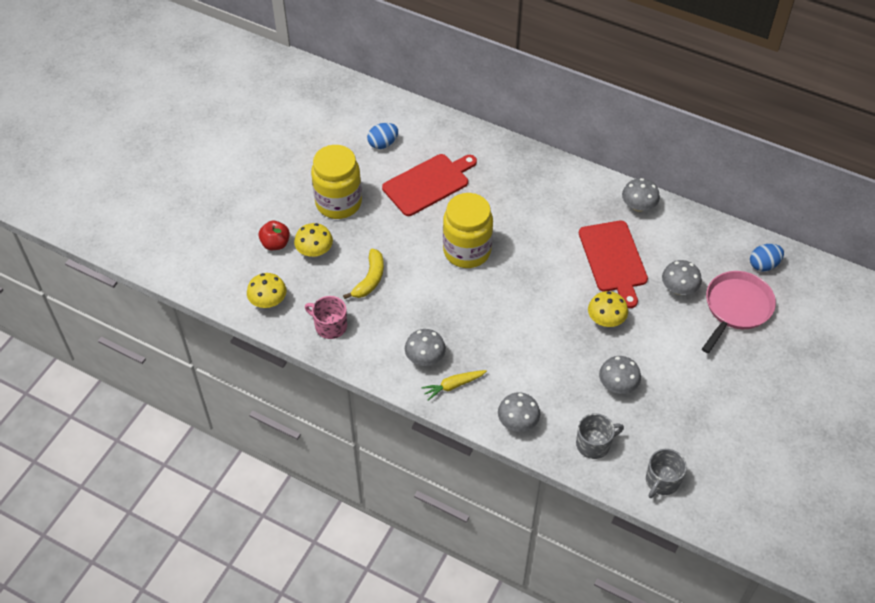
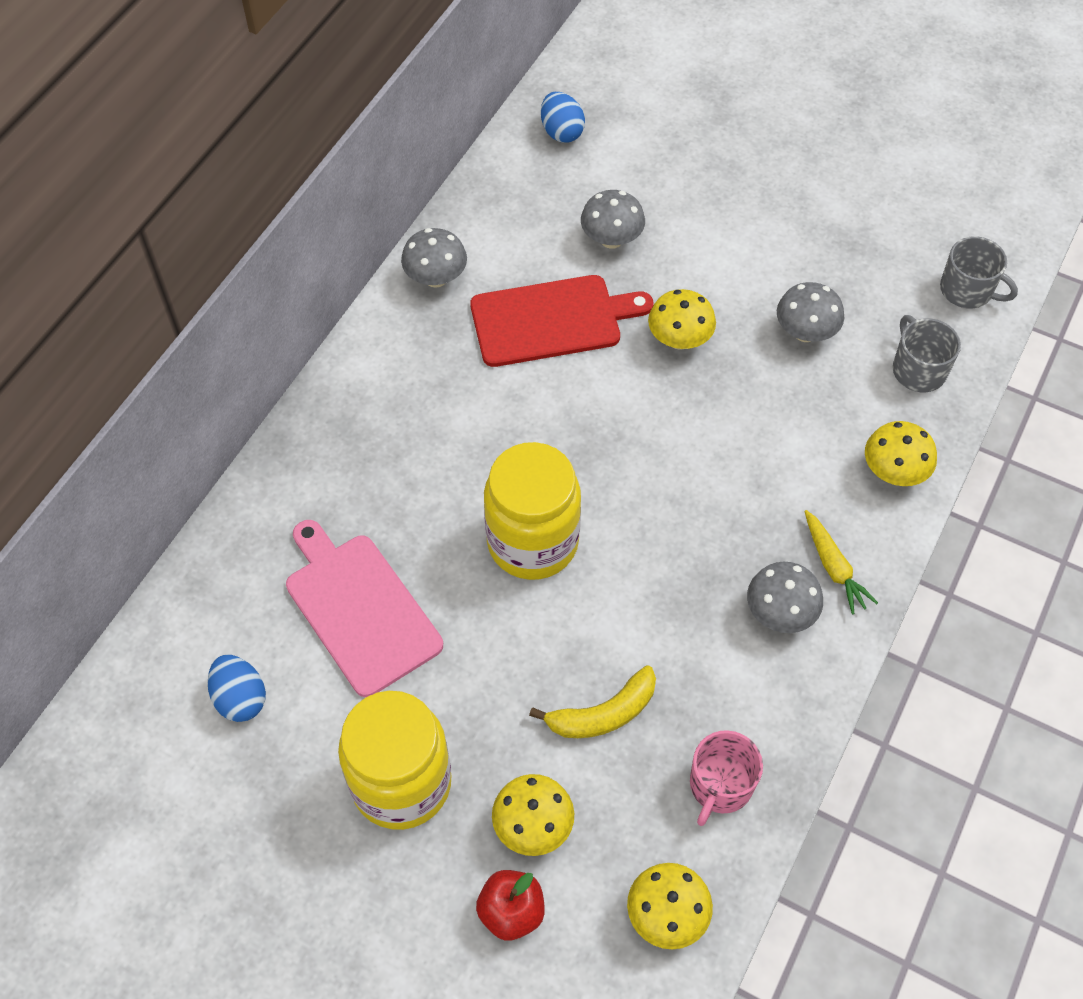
camera: 90 degrees left, 5 degrees up
yellow banana [343,249,384,299] -> yellow banana turned 135 degrees clockwise [529,665,656,738]
red cutting board [382,154,477,216] -> pink cutting board [286,520,443,697]
grey mushroom [498,392,540,432] -> yellow mushroom [865,421,937,486]
pink pan [702,271,776,353] -> none

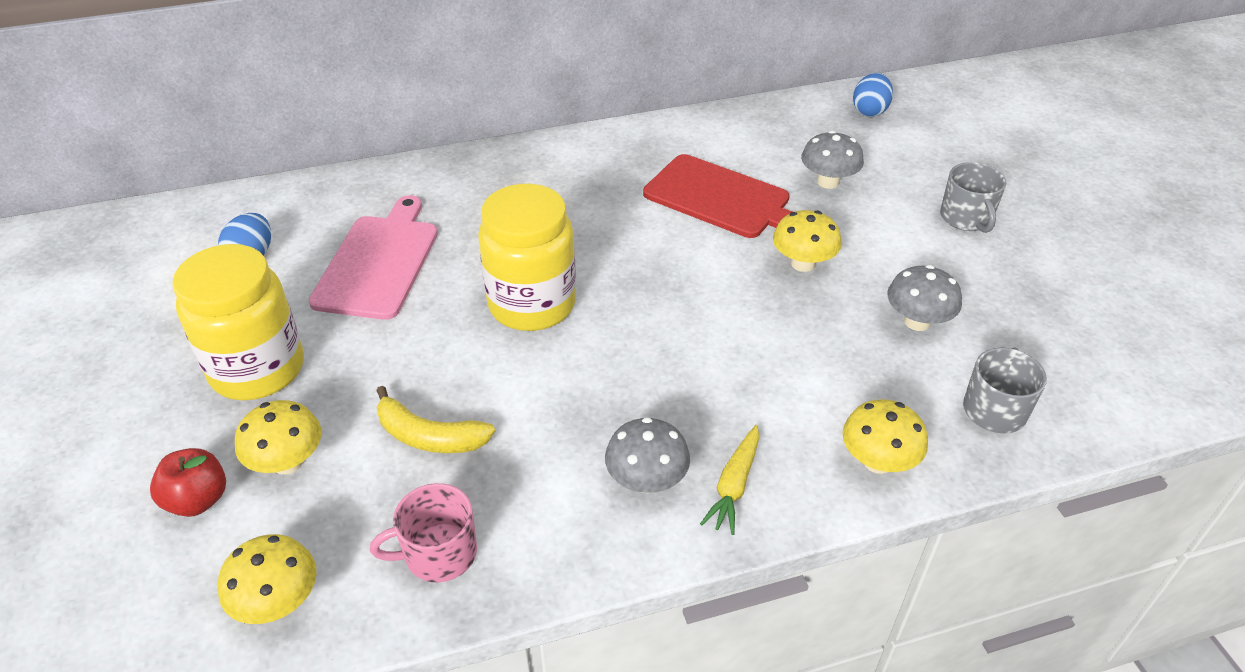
camera: 45 degrees right, 15 degrees down
grey mushroom [401,228,467,288] -> none
grey mug [940,236,1018,309] -> grey mug moved to [940,162,1006,233]

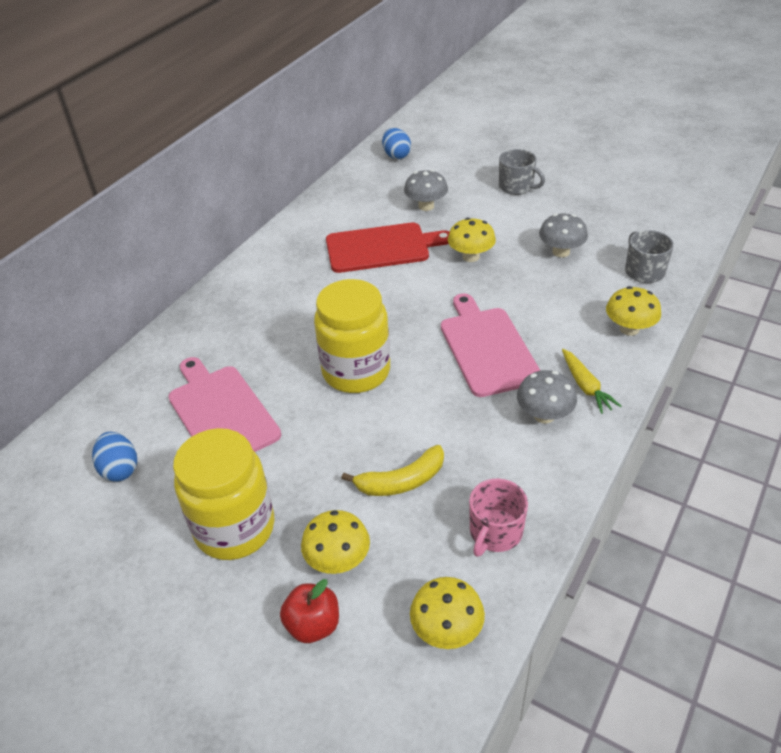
camera: 40 degrees left, 0 degrees up
none -> pink cutting board [441,293,541,397]

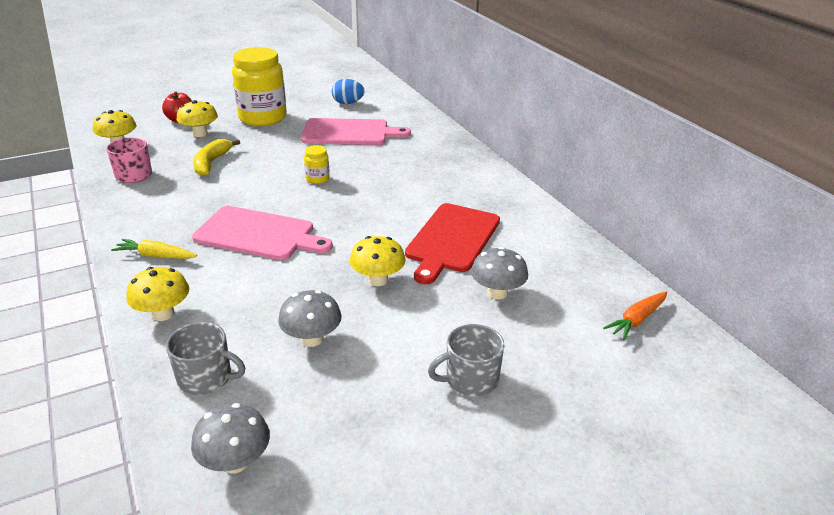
camera: 120 degrees right, 10 degrees down
yellow jar [314,279,390,393] -> yellow jar [304,145,330,184], size x0.43
blue egg [382,128,411,159] -> orange carrot [603,292,667,340]
grey mushroom [517,370,577,424] -> grey mushroom moved to [191,403,270,474]

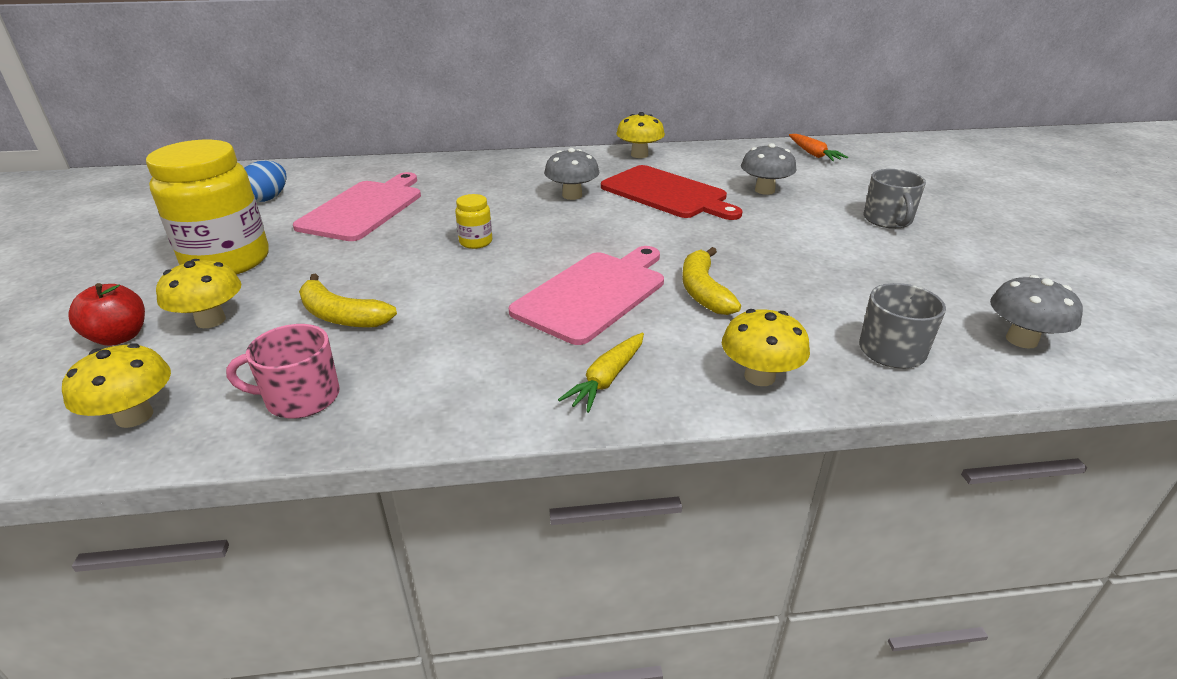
camera: 70 degrees left, 0 degrees up
grey mushroom [278,290,342,347] -> grey mushroom moved to [544,148,599,200]
yellow mushroom [350,236,406,286] -> yellow mushroom moved to [616,112,665,158]
none -> yellow banana [682,247,741,315]

